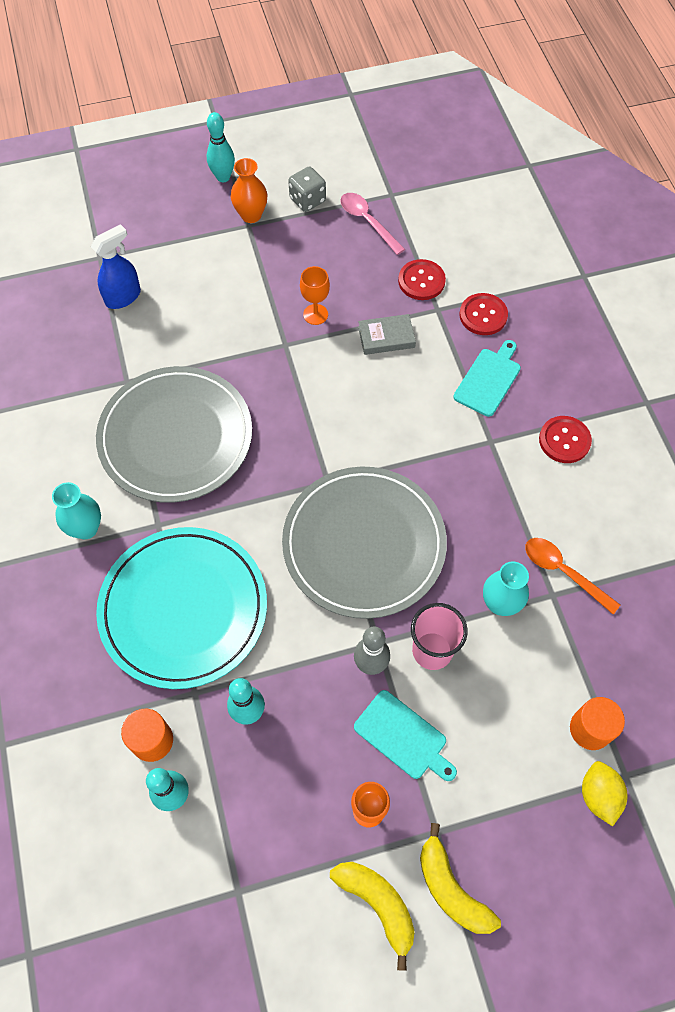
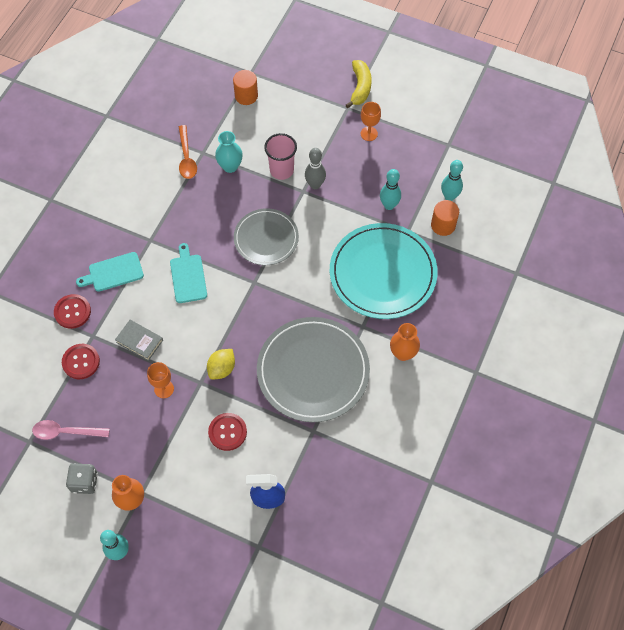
camera: 140 degrees left, 0 degrees up
turquoise vase [52,482,101,539] -> orange vase [390,323,420,361]
grey plate [282,466,447,619] -> grey plate [234,208,299,265], size x0.61
yellow banana [330,862,415,971] -> none
pink spoon [340,193,405,255] -> pink spoon turned 90 degrees clockwise [32,420,110,440]
turquoise cutting board [354,690,457,781] -> turquoise cutting board moved to [170,243,207,303]
red button [539,416,592,463] -> red button moved to [208,413,247,451]
yellow lemon [582,761,627,826] -> yellow lemon moved to [207,349,235,379]

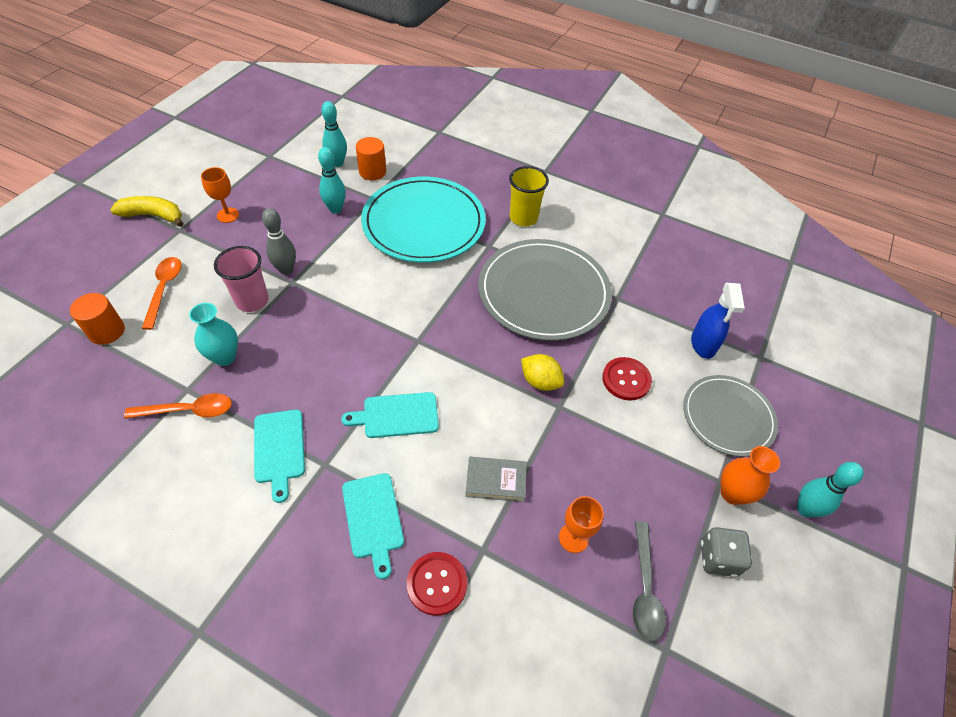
camera: 90 degrees left, 10 degrees down
pink spoon [32,420,110,440] -> grey spoon [632,521,666,641]
red button [62,344,100,379] -> none
grey book [115,320,163,361] -> grey book turned 60 degrees clockwise [465,457,527,502]
orange goblet [147,362,174,398] -> orange goblet moved to [559,496,604,553]
grey plate [234,208,299,265] -> grey plate moved to [683,375,778,457]
orange vase [390,323,420,361] -> yellow cup [509,166,549,227]
none -> orange spoon [142,257,182,330]
none -> turquoise cutting board [254,410,305,503]

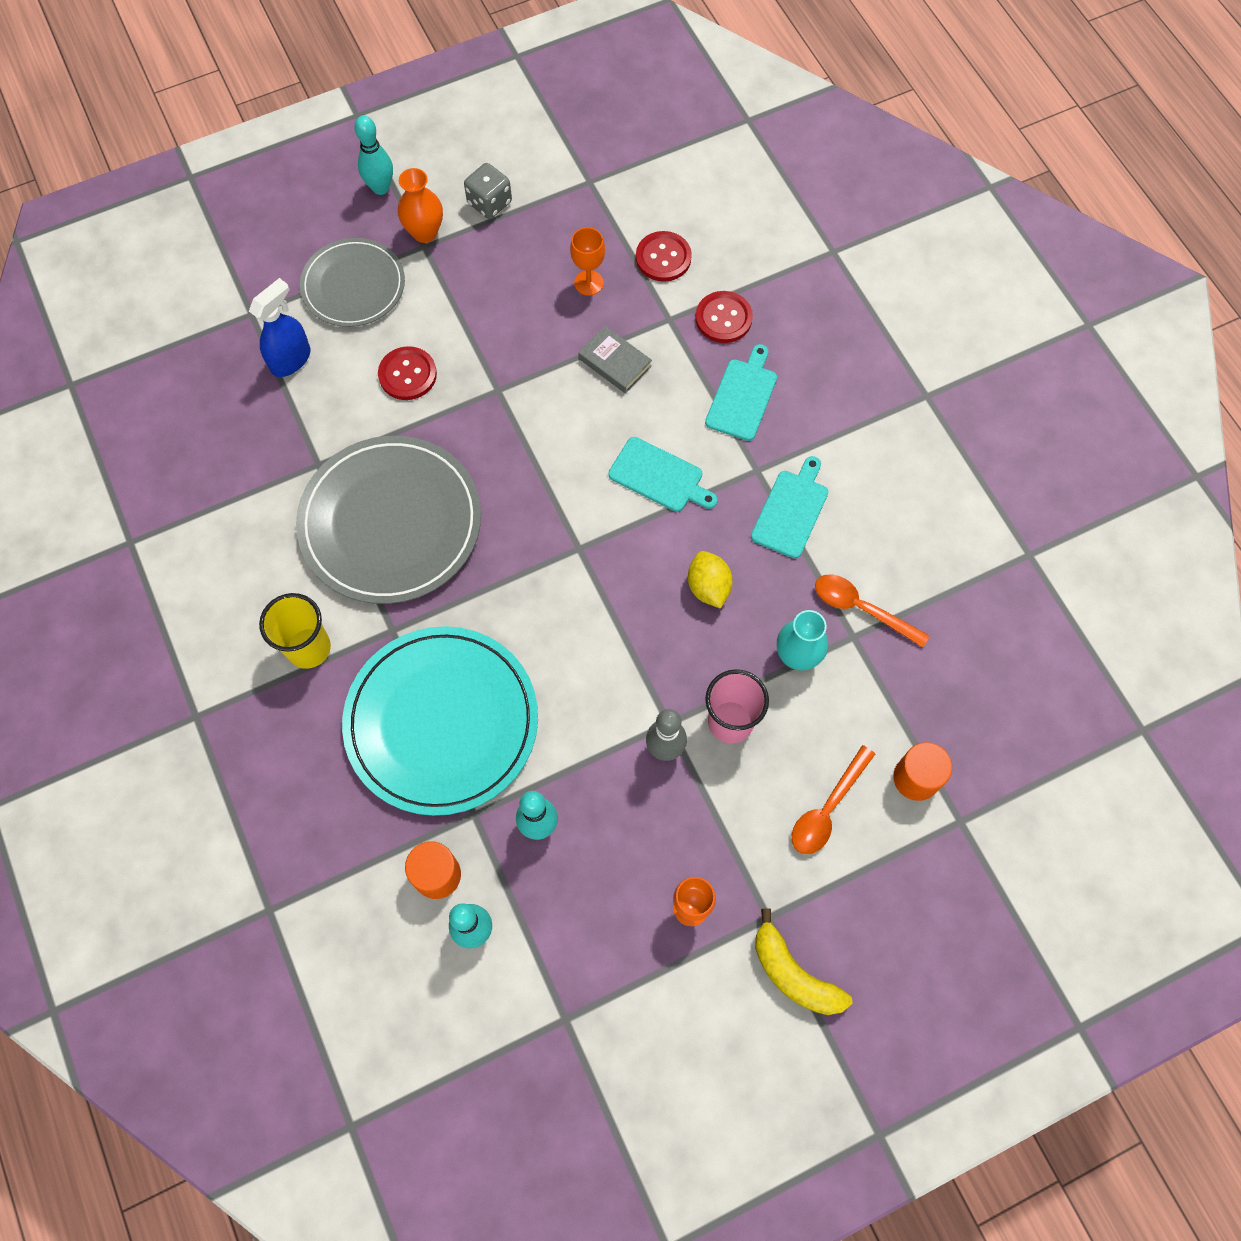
camera: 140 degrees left, 15 degrees up
yellow lemon [521,354,564,391] -> yellow lemon moved to [688,551,733,609]
grey spoon [632,521,666,641] -> none
none -> red button [636,231,692,282]

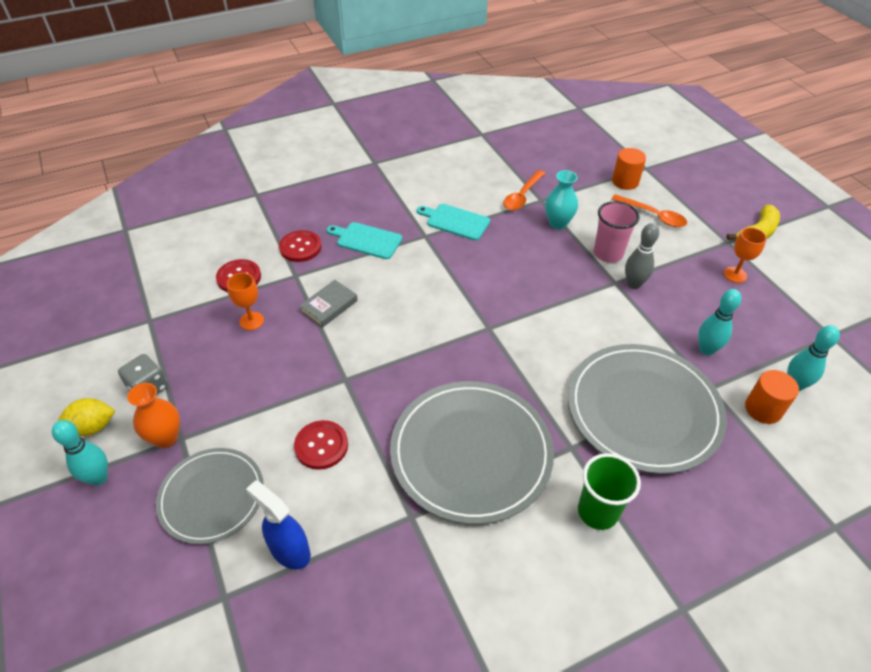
camera: 90 degrees left, 20 degrees down
yellow cup [259,593,331,669] -> green cup [578,453,641,530]
turquoise plate [342,626,538,816] -> grey plate [568,344,727,474]
turquoise cutting board [608,437,717,512] -> none
yellow lemon [688,551,733,609] -> yellow lemon moved to [58,398,115,436]

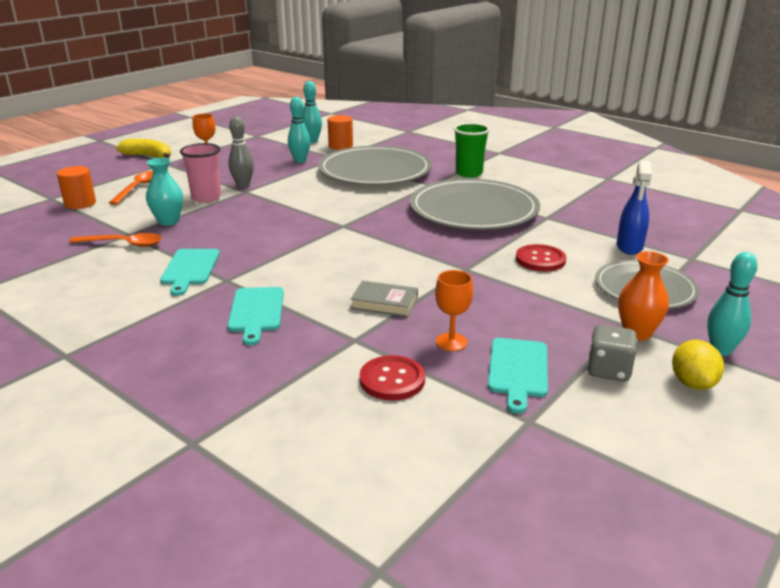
camera: 115 degrees left, 20 degrees down
yellow lemon [58,398,115,436] -> yellow lemon turned 45 degrees clockwise [672,340,724,390]
red button [279,230,322,262] -> none
none -> turquoise cutting board [488,338,548,414]

